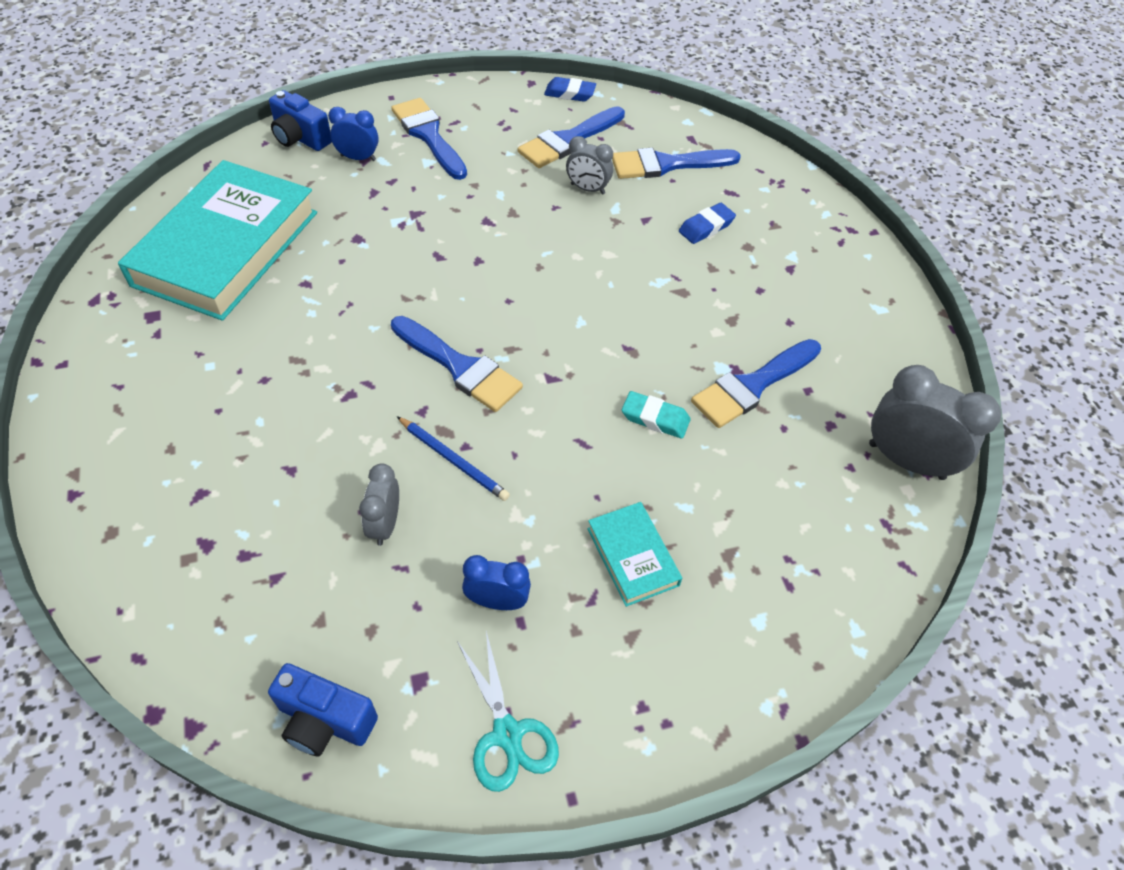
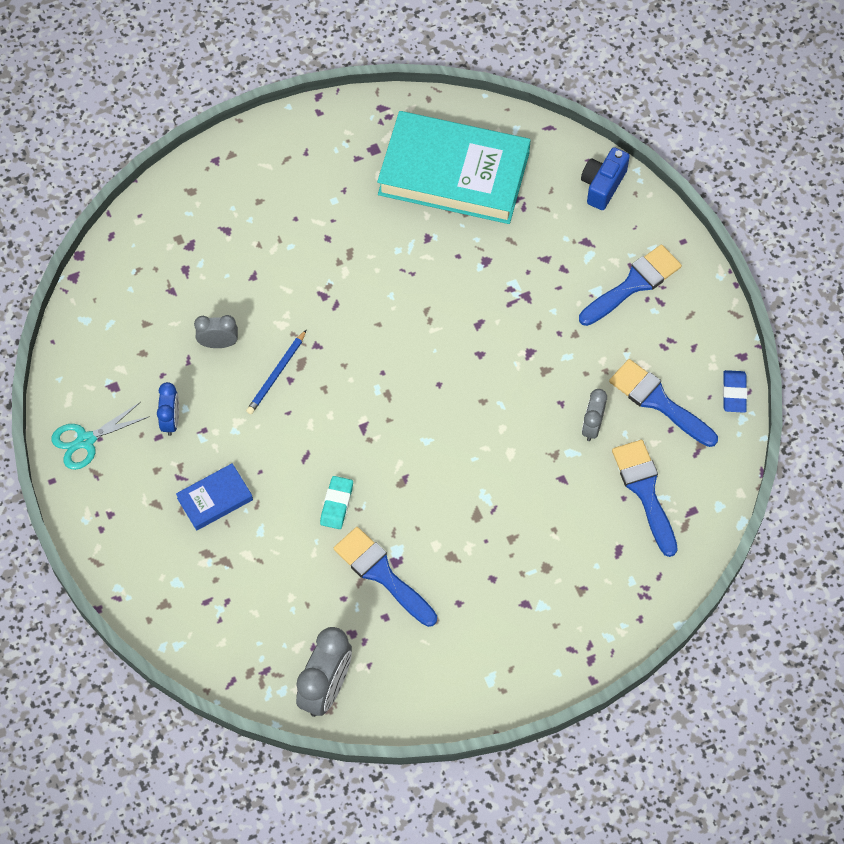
camera: 85 degrees right, 10 degrees up
blue camera [268,663,378,756] -> none
blue clock [328,107,379,161] -> none
blue brush [391,316,523,412] -> none
turquoise book [587,502,682,607] -> blue book [176,463,253,531]
blue eraser [679,203,736,244] -> none

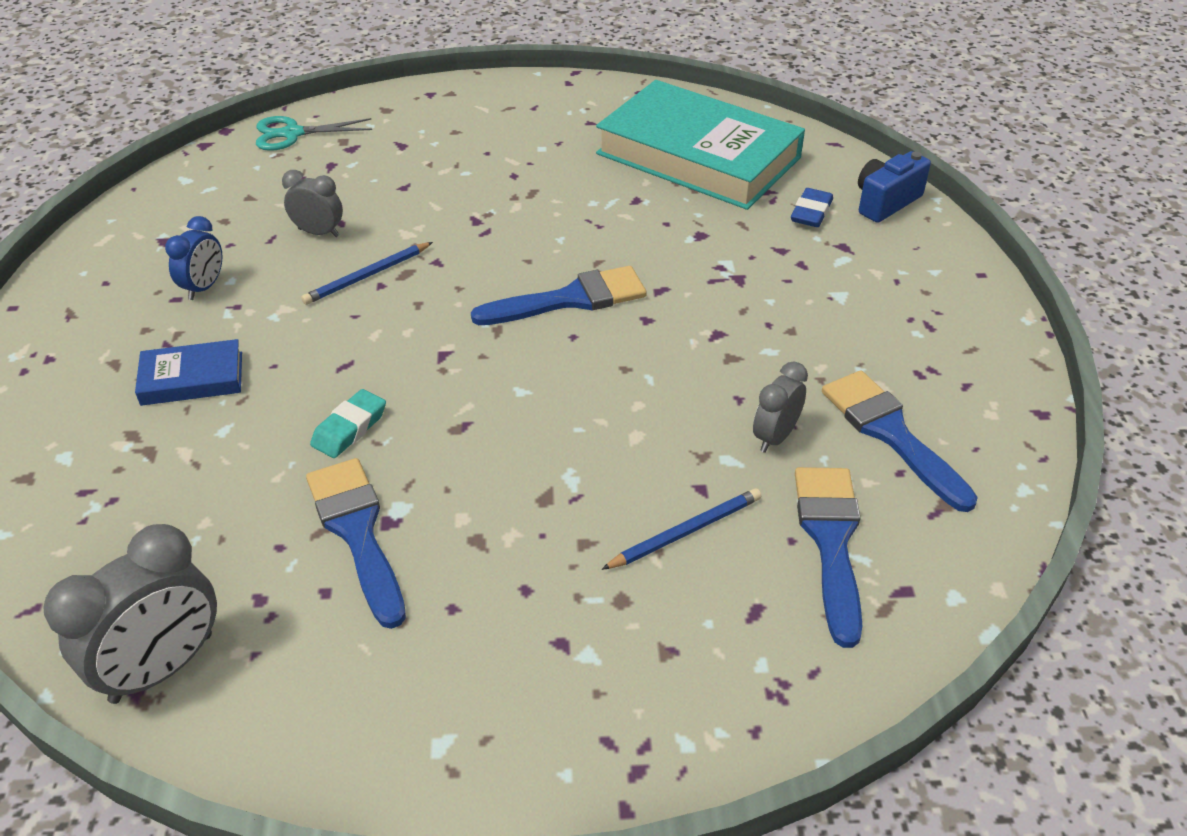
camera: 20 degrees right, 20 degrees down
turquoise scissors [51,402,150,470] -> turquoise scissors moved to [256,116,372,151]
blue brush [579,245,682,326] -> blue brush moved to [471,266,647,325]
blue eraser [723,370,747,413] -> blue eraser moved to [791,188,833,227]
none -> blue pencil [601,489,761,570]

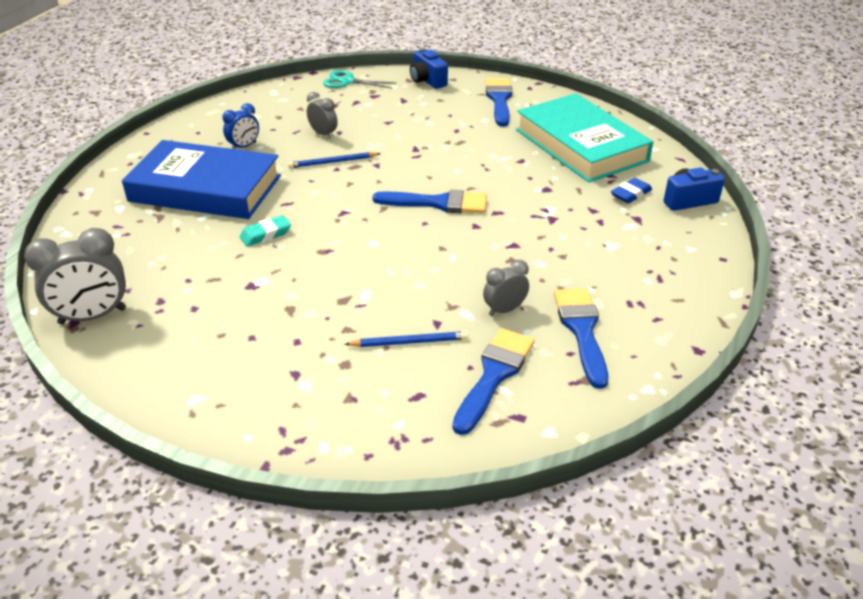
camera: 25 degrees right, 5 degrees down
blue book [135,339,242,406] -> blue book [122,140,281,219], size x2.26
blue brush [306,458,406,629] -> blue brush moved to [485,78,512,126]
none -> blue camera [410,48,448,89]

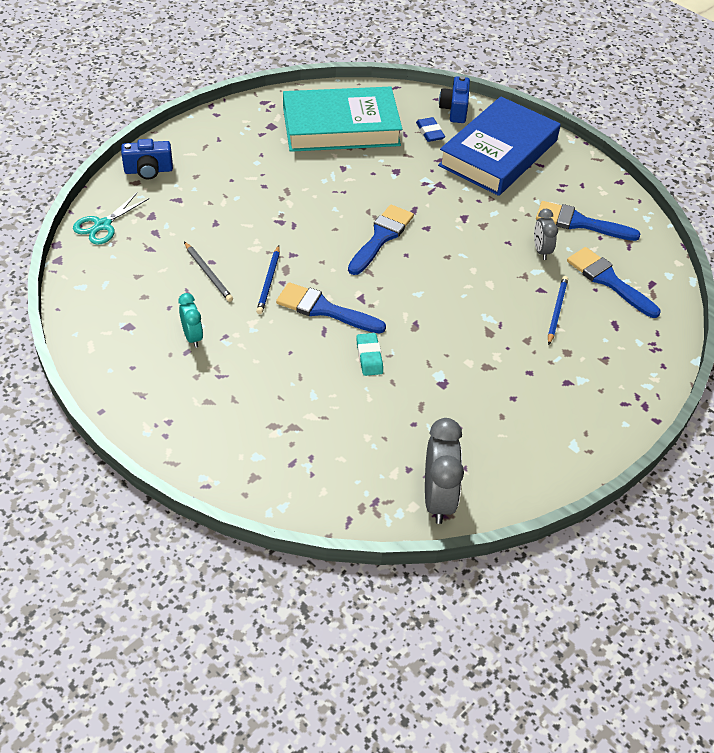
camera: 70 degrees left, 10 degrees up
blue book [122,140,281,219] -> blue book moved to [438,96,561,196]
blue clock [222,103,259,149] -> turquoise clock [178,293,203,348]
grey clock [307,92,338,139] -> grey pencil [184,242,233,302]
blue brush [485,78,512,126] -> blue brush moved to [276,282,386,334]

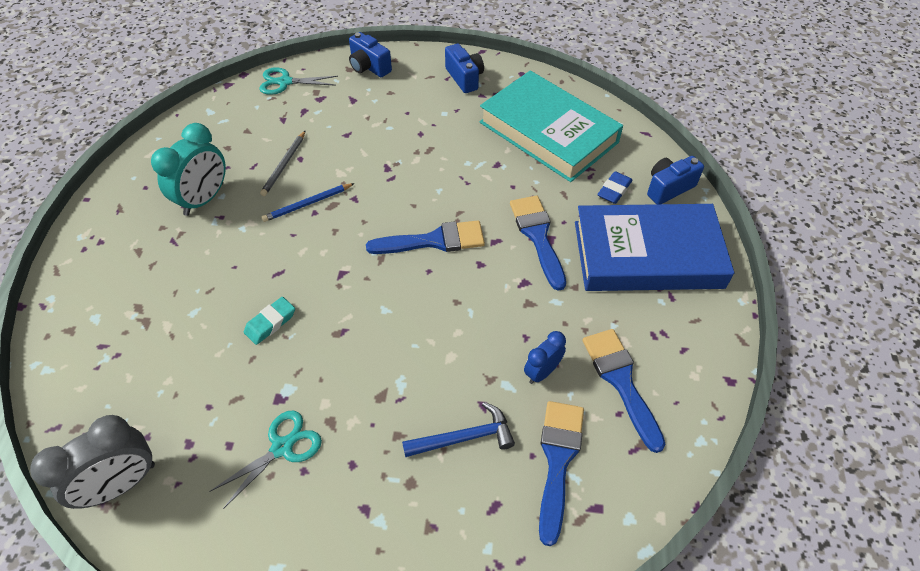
camera: 55 degrees right, 5 degrees up
turquoise clock [178,293,203,348] -> turquoise clock [151,123,226,216], size x1.73
blue brush [276,282,386,334] -> blue brush moved to [510,195,566,291]
grey clock [534,209,558,260] -> blue clock [524,331,566,384]
blue pencil [548,276,568,345] -> blue hammer [402,402,515,457]
none -> turquoise scissors [209,411,322,509]
none -> blue camera [445,44,484,93]

